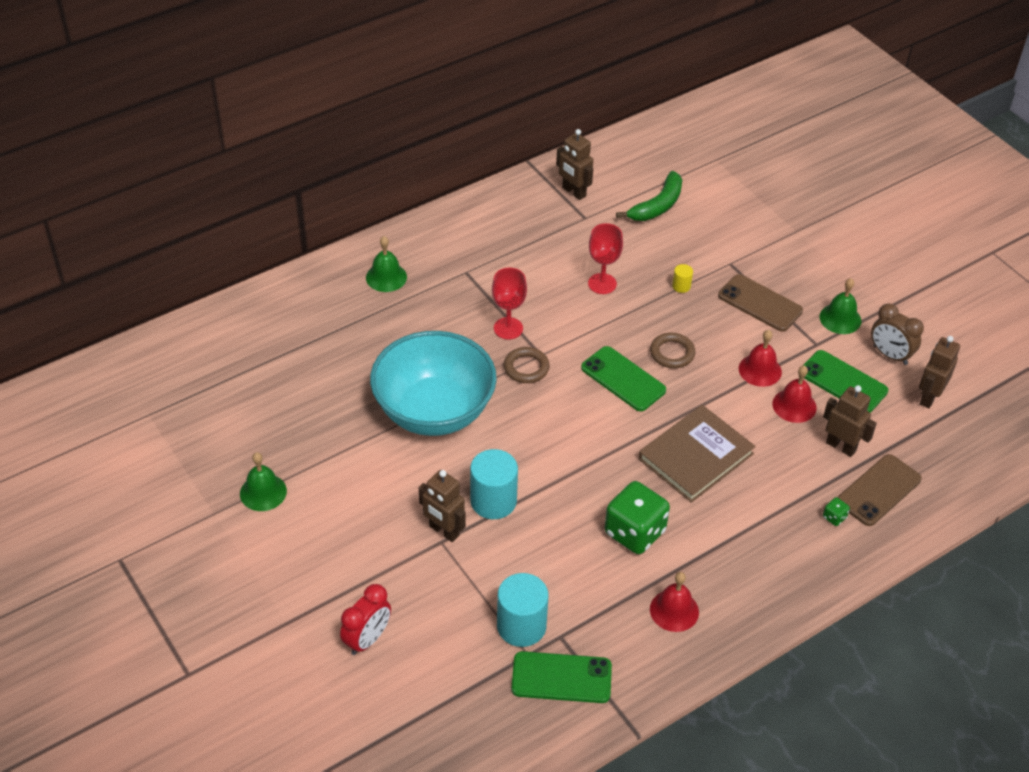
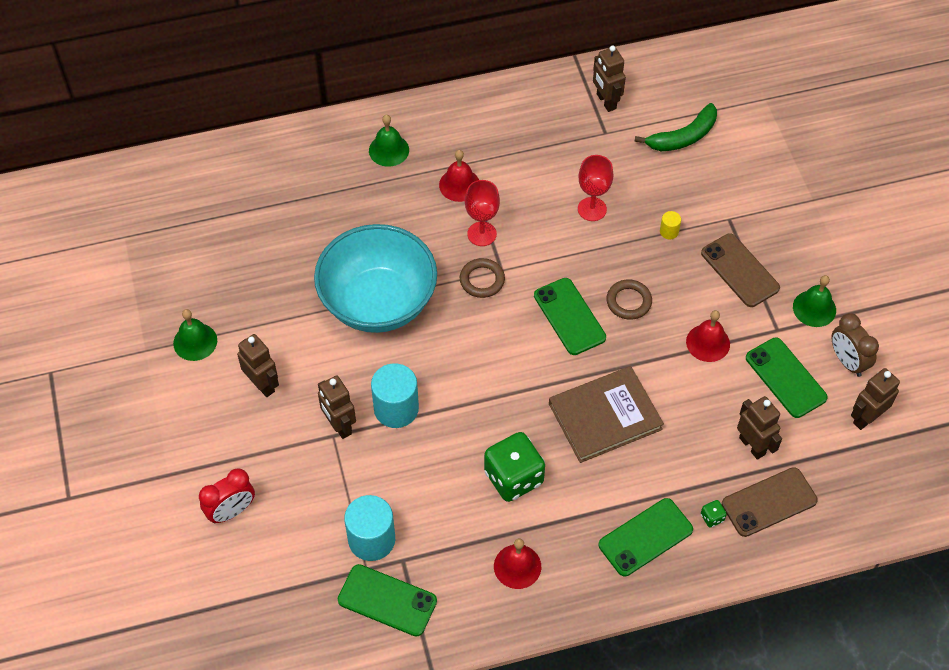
camera: 20 degrees right, 10 degrees up
red bell [773,366,817,423] -> red bell moved to [439,150,479,202]
none -> brown robot [237,334,279,397]
none -> green phone [599,498,693,576]

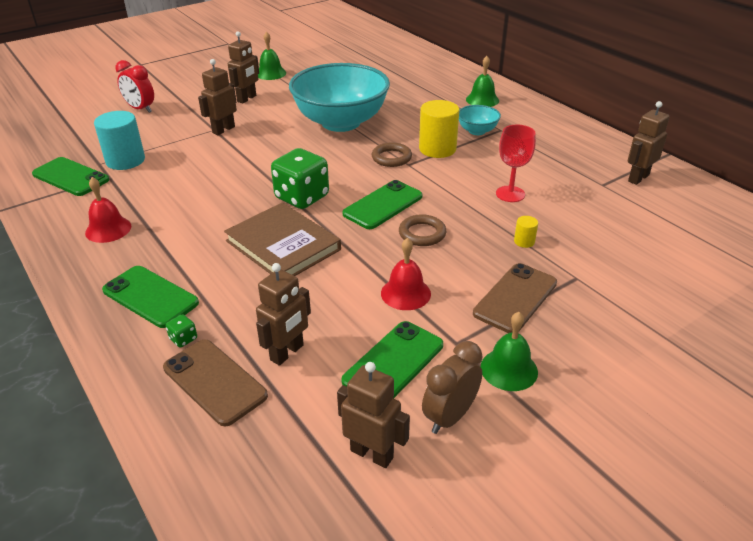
camera: 70 degrees right, 20 degrees down
green phone [337,564,437,637] -> green phone turned 60 degrees counterclockwise [32,157,109,196]
turquoise cylinder [371,363,419,428] -> none
red bell [439,150,479,202] -> turquoise bowl [459,105,501,135]
red goblet [465,180,500,246] -> yellow cylinder [419,100,459,158]
green dice [484,432,545,502] -> green dice moved to [271,148,329,209]
green banana [634,103,717,151] -> none

